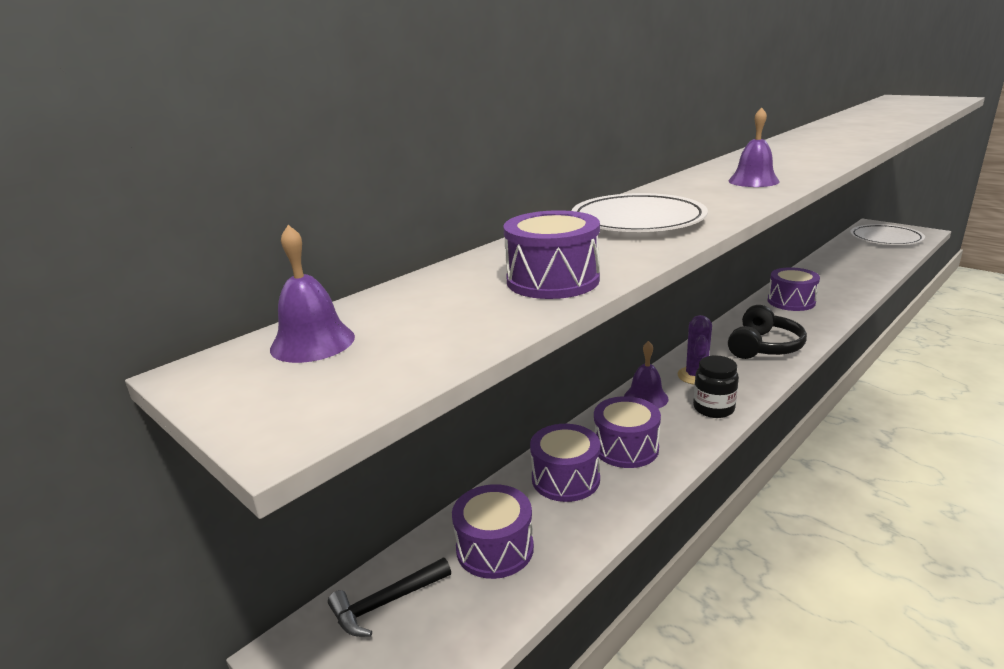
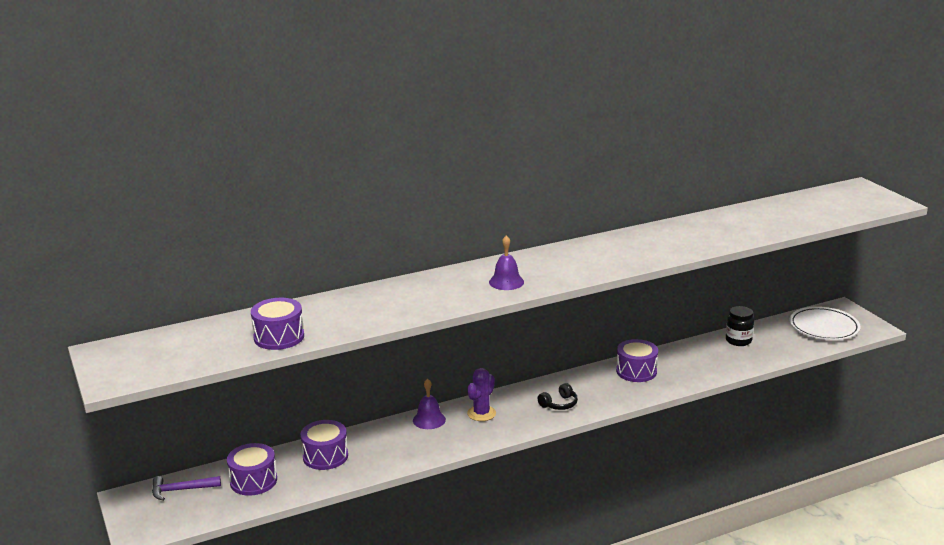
camera: 20 degrees right, 0 degrees up
purple bell [270,225,355,363] -> none
black hammer [328,558,451,637] -> purple hammer [152,476,221,501]
white plate [571,193,708,232] -> none
purple drum [594,396,661,468] -> none
black jar [693,355,739,418] -> black jar moved to [726,306,754,346]
black headphones [728,305,807,359] -> black headphones [538,383,578,410], size x0.59

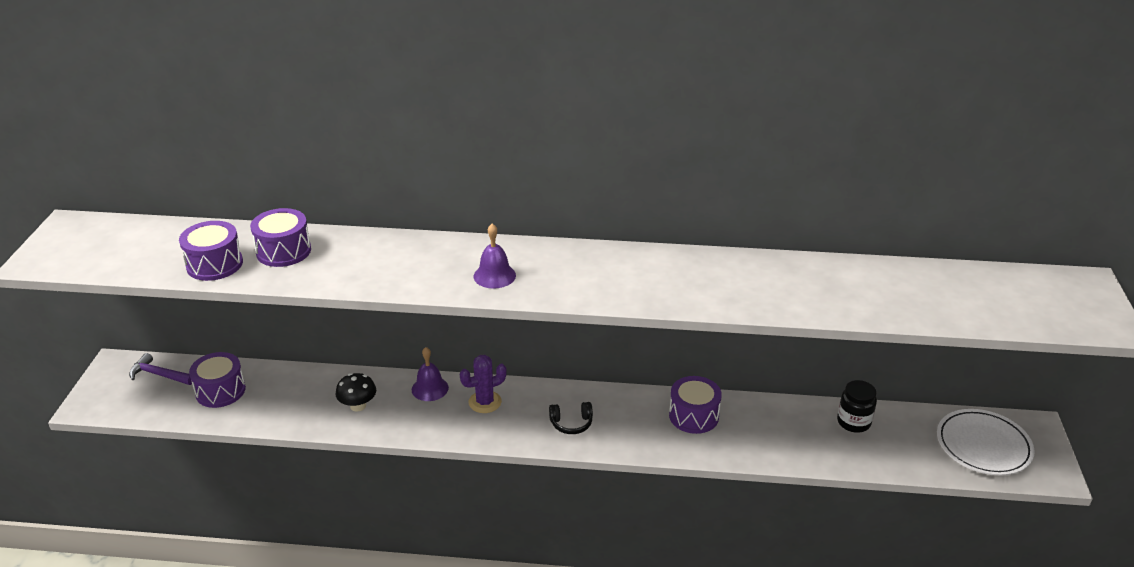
camera: 30 degrees right, 10 degrees up
purple drum [301,420,348,470] -> purple drum moved to [250,208,311,267]
none -> black mushroom [336,373,376,412]

